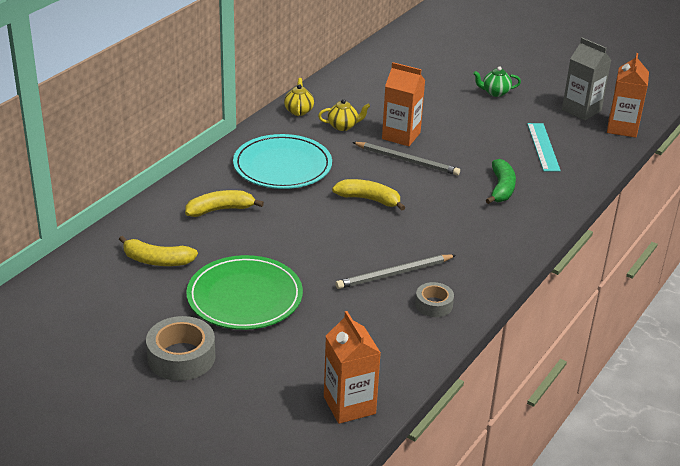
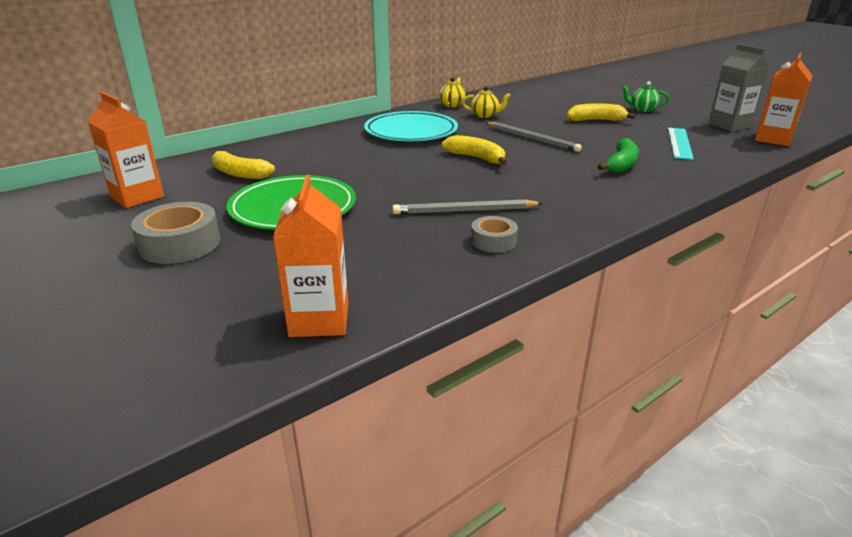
camera: 20 degrees right, 5 degrees down
yellow banana [185,190,264,217] -> yellow banana moved to [567,103,636,121]
orange carton [382,62,425,146] -> orange carton moved to [88,92,164,208]

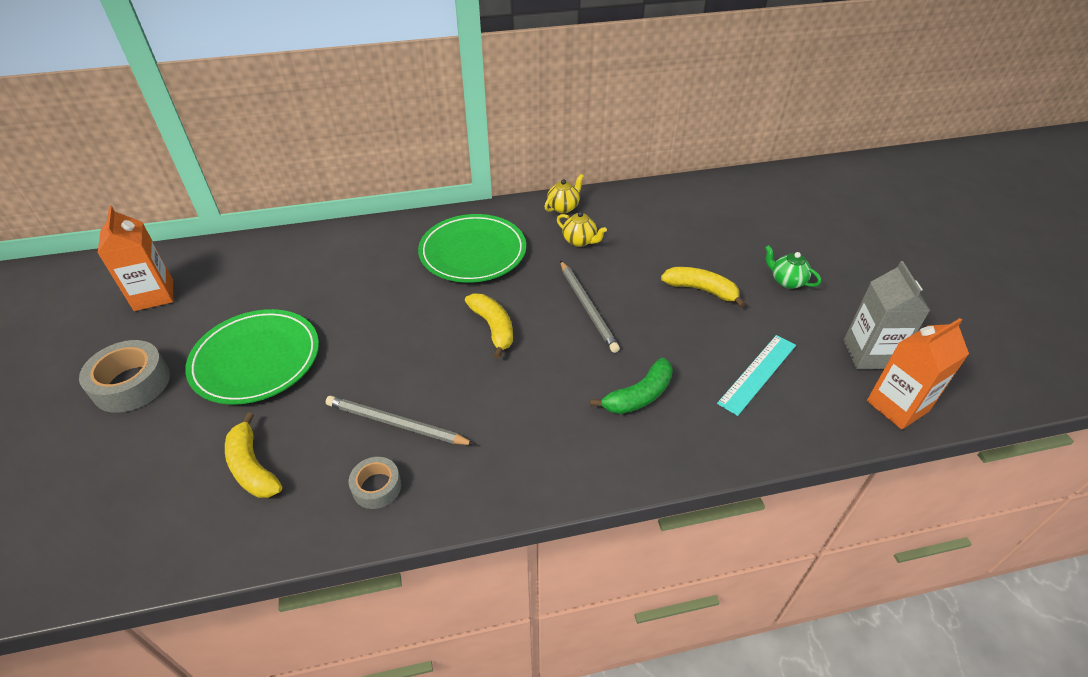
camera: 25 degrees right, 15 degrees up
yellow banana [211,150,275,179] -> yellow banana moved to [225,412,282,498]
orange carton [273,175,348,337] -> none
turquoise plate [364,111,458,141] -> green plate [418,214,526,283]

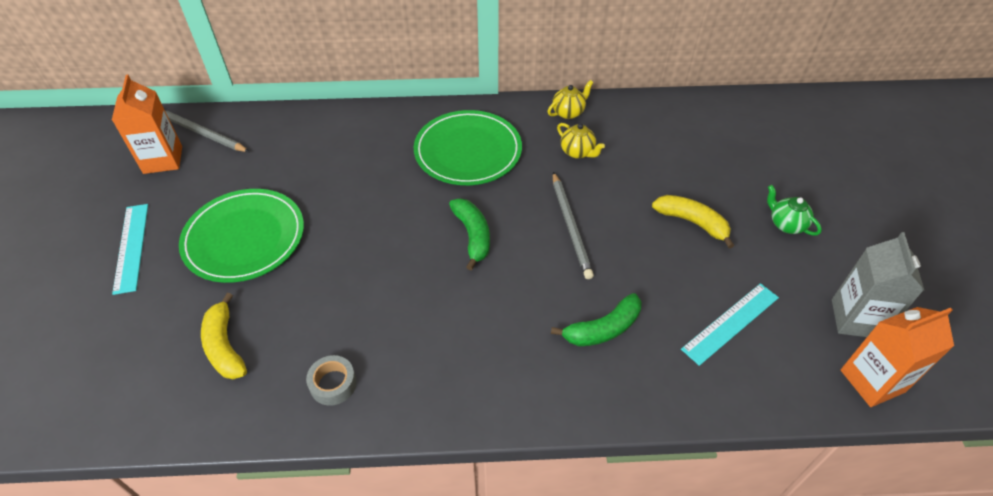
camera: 10 degrees right, 5 degrees up
grey tape [79,340,170,413] -> turquoise ruler [112,204,148,295]
grey pencil [326,396,475,445] -> grey pencil moved to [164,109,249,152]
yellow banana [465,294,513,359] -> green banana [449,198,490,270]

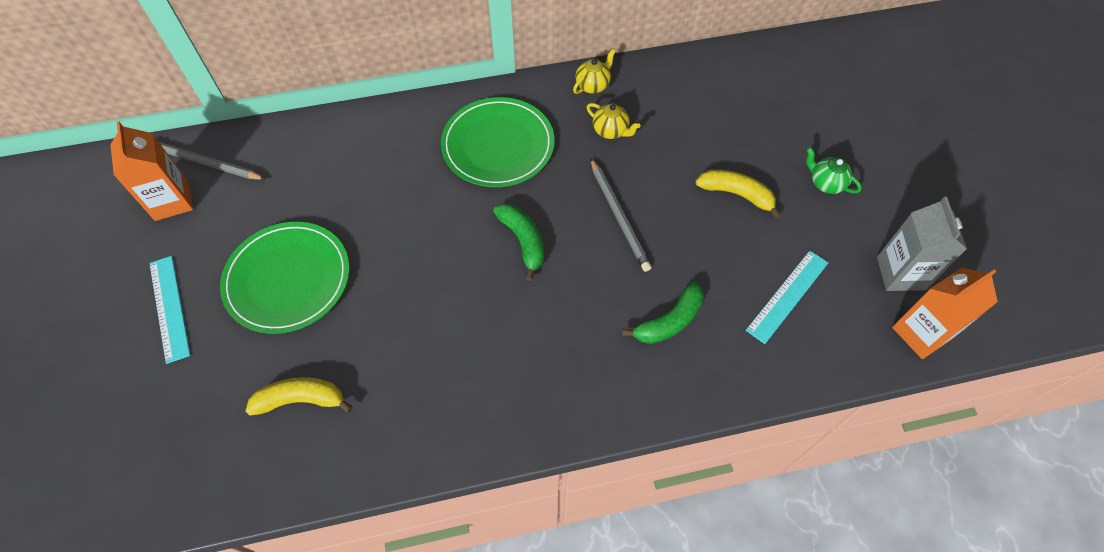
camera: 10 degrees left, 10 degrees up
yellow banana [201,293,247,379] -> yellow banana turned 120 degrees clockwise [246,377,353,416]
grey tape [306,355,357,406] -> none

